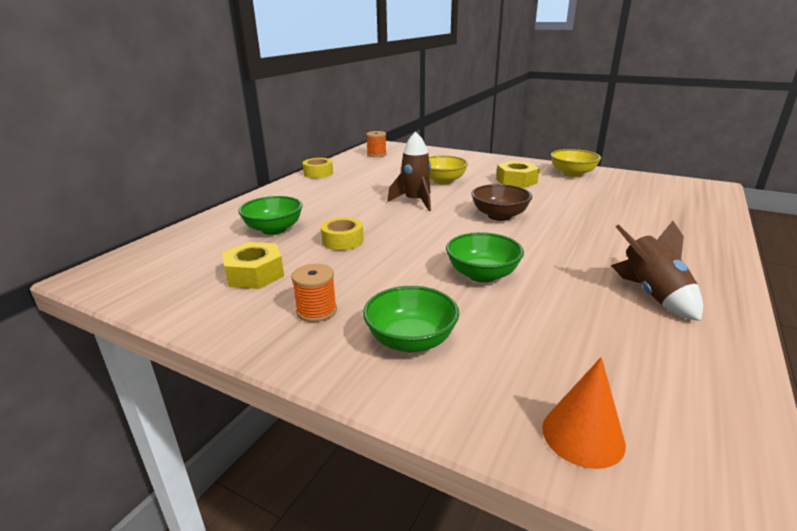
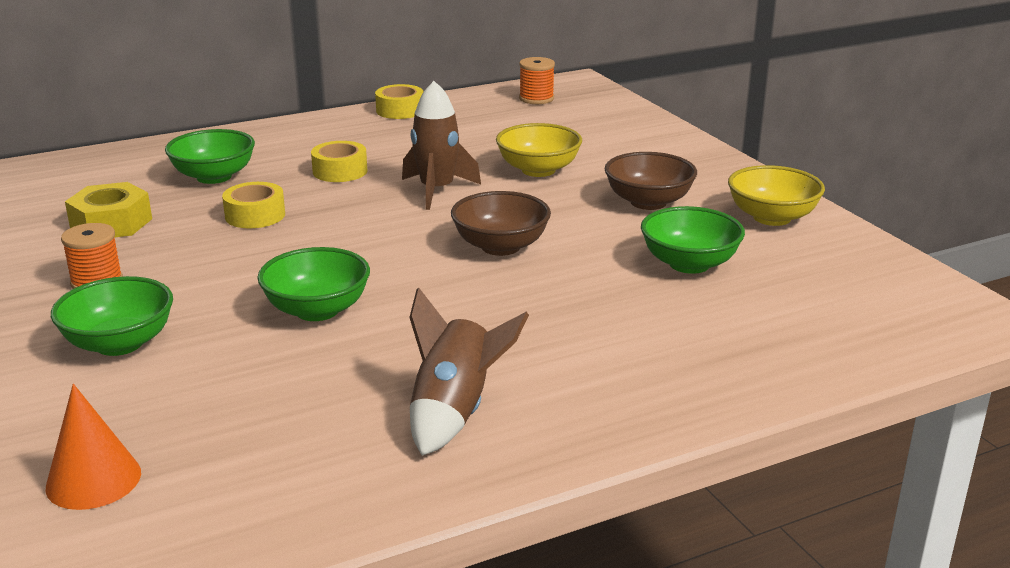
camera: 35 degrees right, 0 degrees up
yellow nut [496,161,539,188] -> brown bowl [605,152,697,210]
none -> yellow tape [311,141,367,182]
none -> green bowl [641,206,745,274]

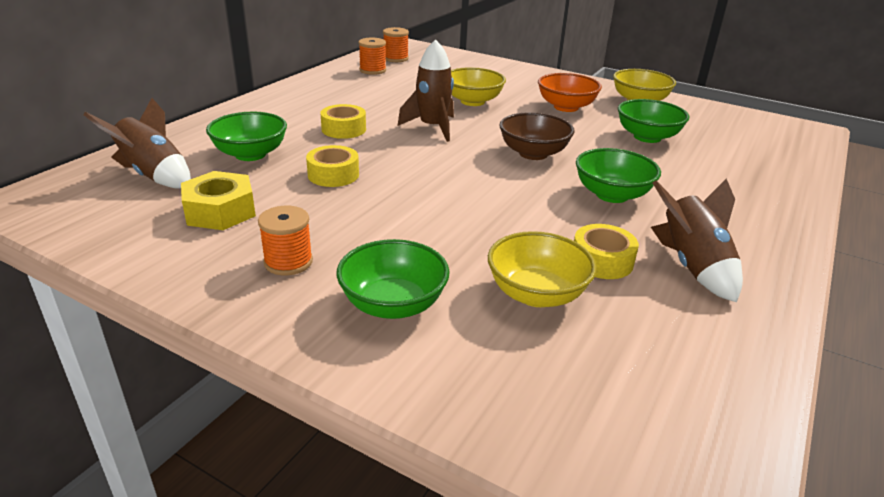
camera: 35 degrees left, 5 degrees up
orange cone [45,384,141,510] -> none
green bowl [257,247,370,321] -> green bowl moved to [576,148,661,203]
yellow tape [375,84,424,119] -> yellow tape moved to [574,224,639,279]
brown bowl [605,152,697,210] -> orange bowl [538,73,602,112]
none -> brown rocket [83,98,191,189]
none -> orange spool [358,38,386,75]
none -> yellow bowl [488,231,597,307]

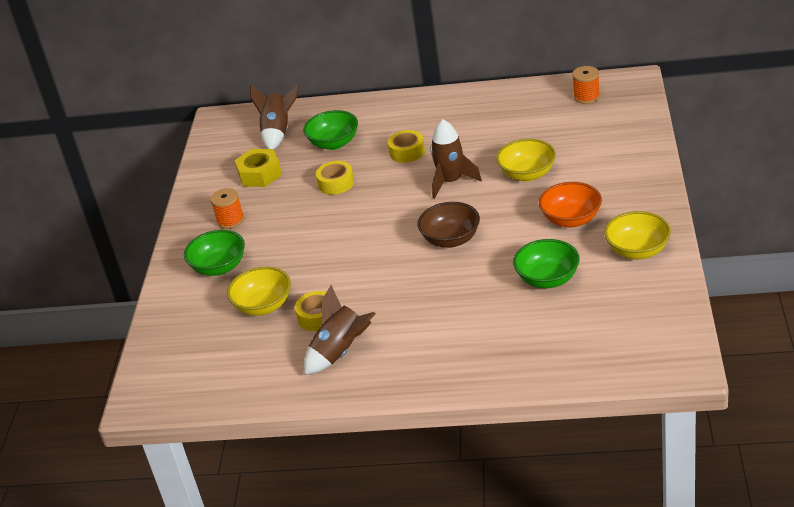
camera: 70 degrees right, 5 degrees up
orange spool [358,38,386,75] -> none
green bowl [576,148,661,203] -> none

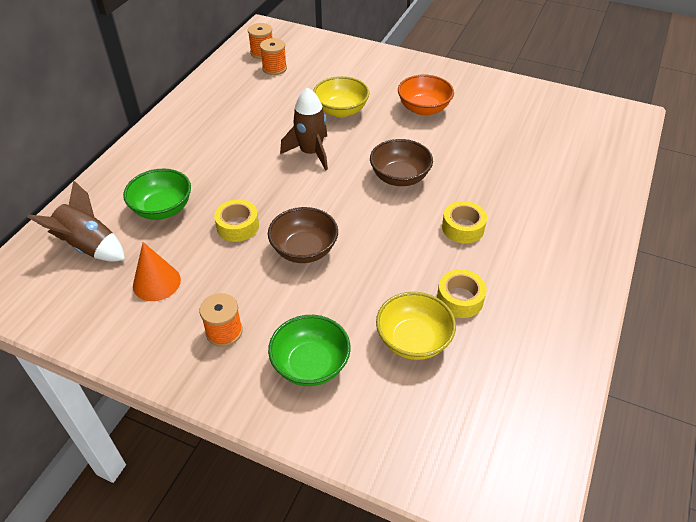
camera: 75 degrees left, 10 degrees up
yellow nut [235,149,282,187] -> orange cone [133,242,181,301]
brown rocket [304,285,376,375] -> none
yellow tape [388,130,425,163] -> yellow tape moved to [442,201,487,244]
green bowl [513,239,580,288] -> none
yellow bowl [604,211,671,259] -> none
none -> orange spool [260,38,287,75]
none -> brown bowl [268,207,338,263]

